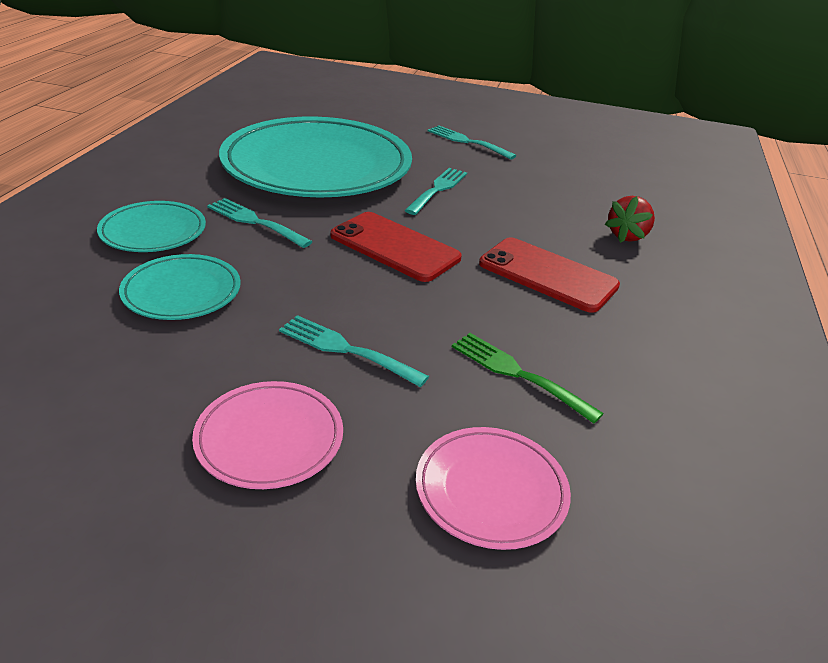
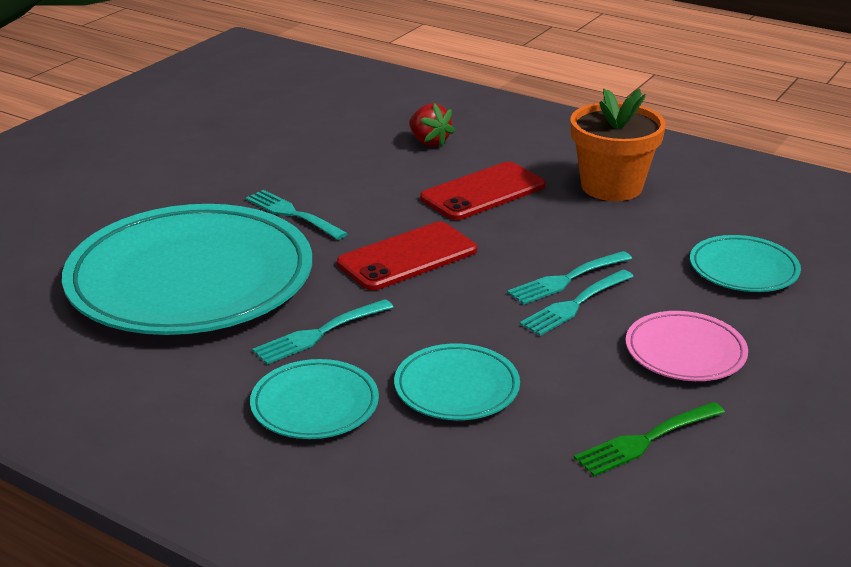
camera: 70 degrees left, 5 degrees down
pink plate [416,427,571,550] -> turquoise plate [690,235,801,292]
turquoise fork [428,125,517,160] -> turquoise fork moved to [507,251,632,305]
green fork [452,333,604,424] -> green fork moved to [574,402,725,476]
none -> orange flower pot [571,88,666,201]

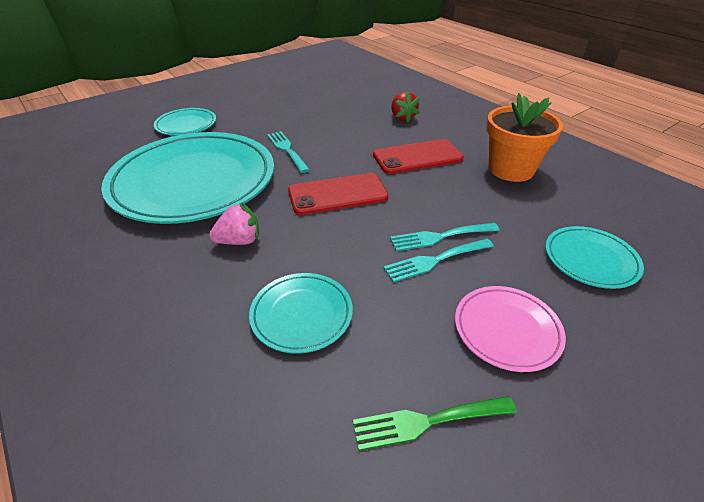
camera: 20 degrees right, 10 degrees up
turquoise plate [250,359,379,439] -> turquoise plate moved to [154,108,216,136]
turquoise fork [252,299,393,365] -> pink strawberry [209,202,259,245]

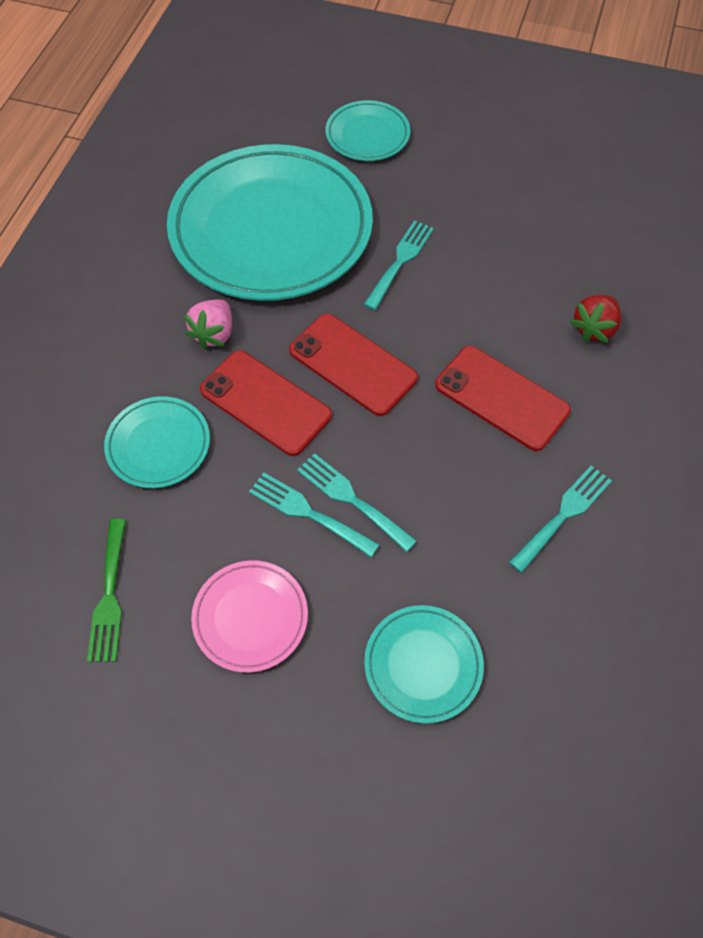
camera: 55 degrees right, 20 degrees up
pink strawberry [209,202,259,245] -> pink strawberry turned 75 degrees clockwise [184,299,232,350]
green fork [353,396,517,451] -> green fork turned 135 degrees counterclockwise [87,519,126,662]
orange flower pot [487,93,563,182] -> turquoise fork [509,465,612,573]
none -> red phone [200,350,332,456]

